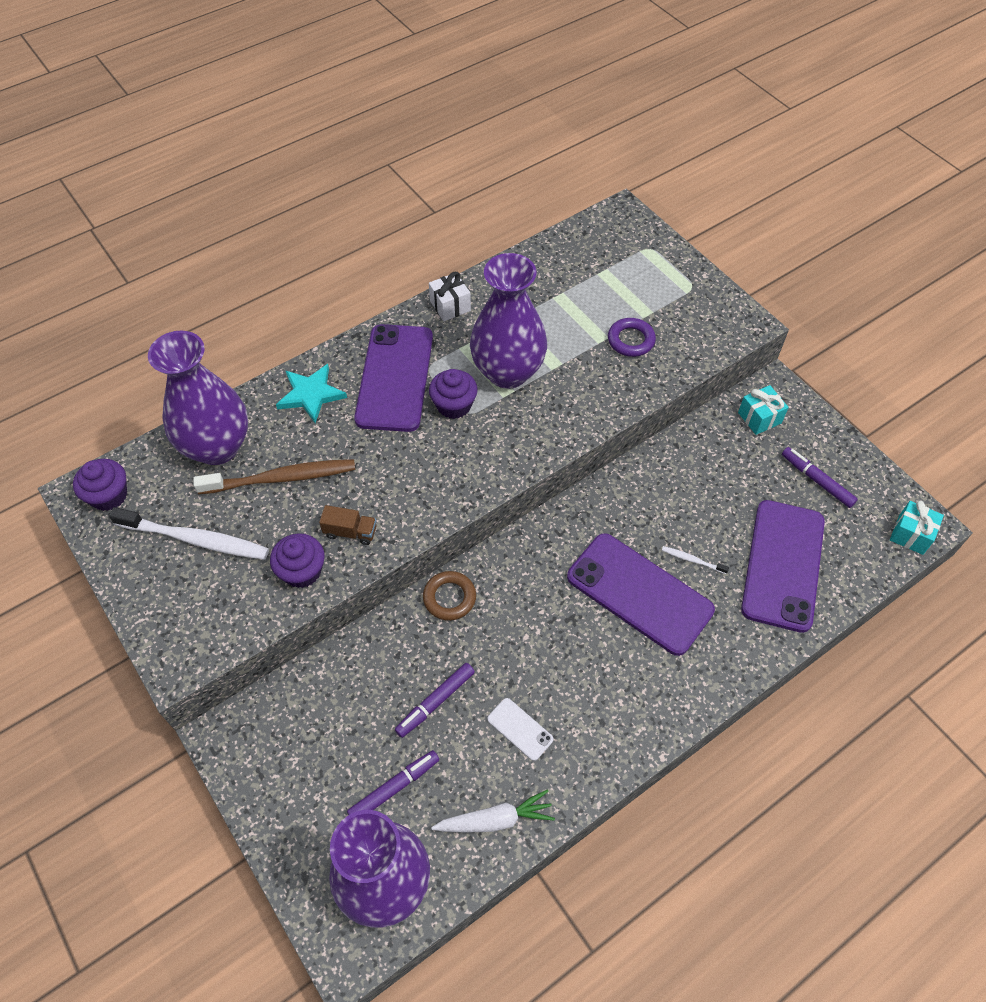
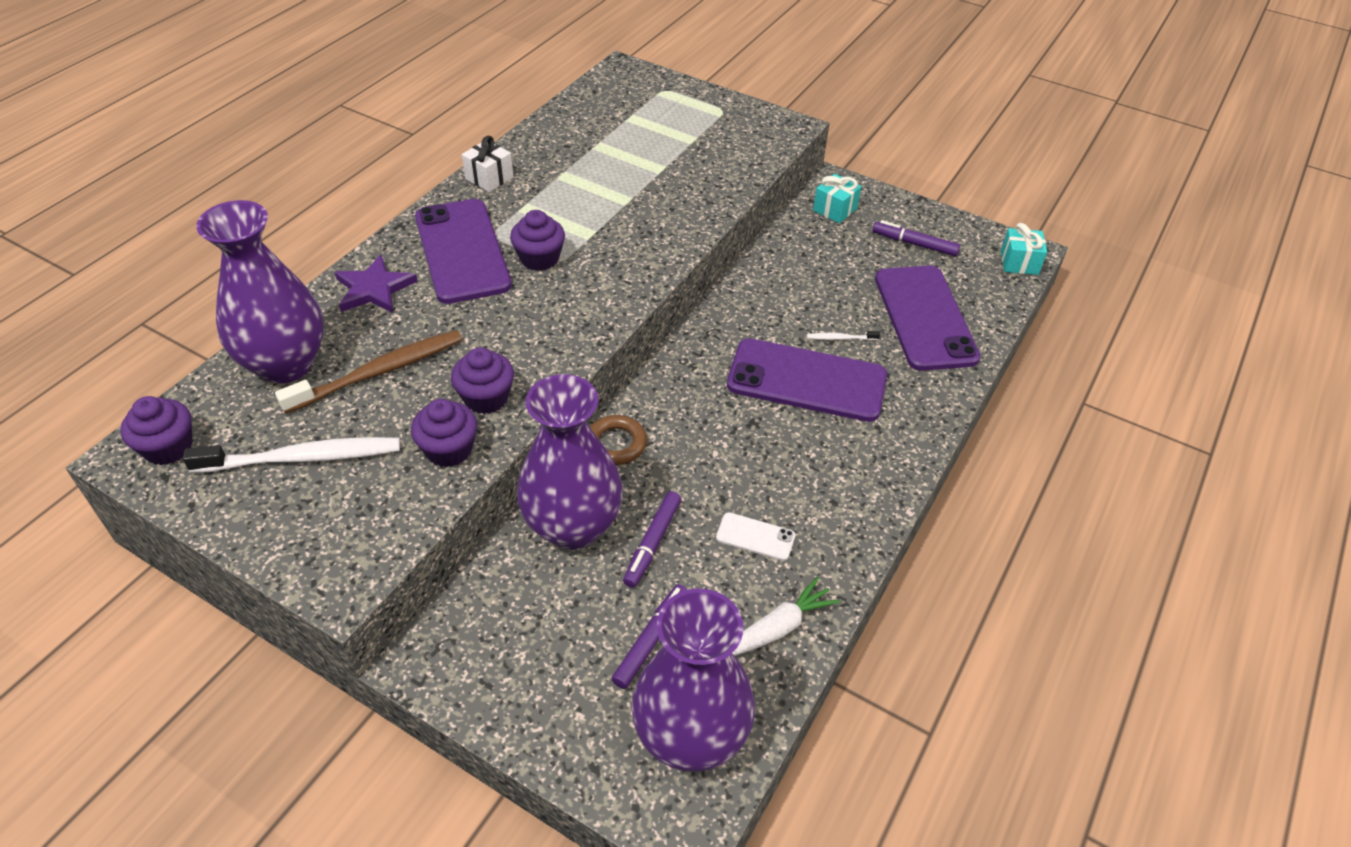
camera: 25 degrees left, 10 degrees down
turquoise star [276,364,347,423] -> purple star [334,255,418,313]
brown truck [319,505,376,545] -> purple cupcake [451,347,514,414]
purple vase [470,253,547,389] -> purple vase moved to [517,374,623,550]
purple ring [608,318,656,357] -> none

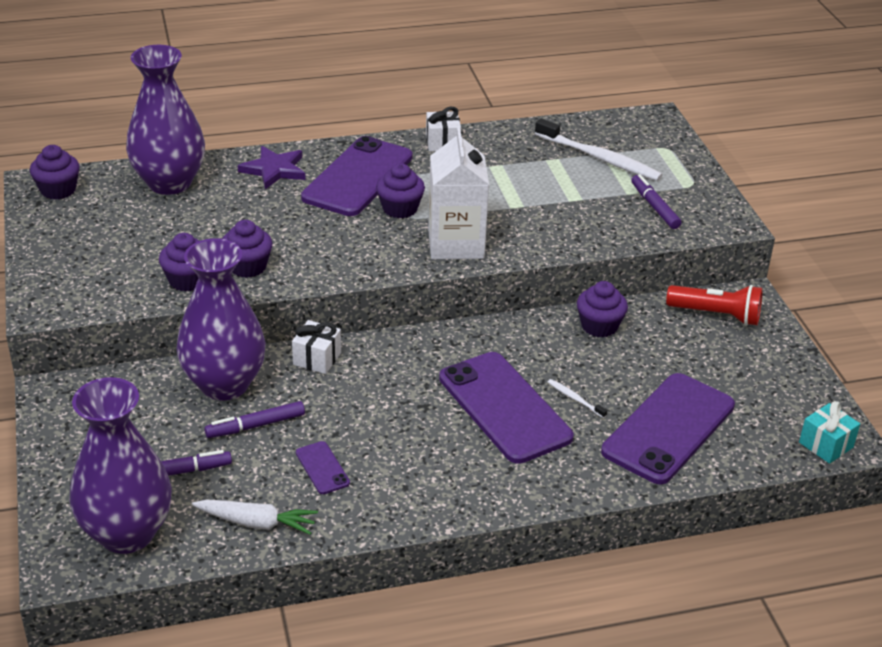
camera: 45 degrees right, 10 degrees down
white toothbrush [183,437,400,473] -> white toothbrush moved to [535,118,663,181]
brown toothbrush [275,330,462,414] -> none
brown ring [590,415,647,465] -> white gift [292,320,341,374]
white phone [716,512,795,561] -> purple phone [296,441,350,494]
turquoise gift [813,174,861,223] -> red flashlight [666,285,763,326]
purple marker [872,220,960,256] -> purple marker moved to [631,174,681,229]
none -> white carton [428,127,489,259]
none -> purple cupcake [577,281,628,337]

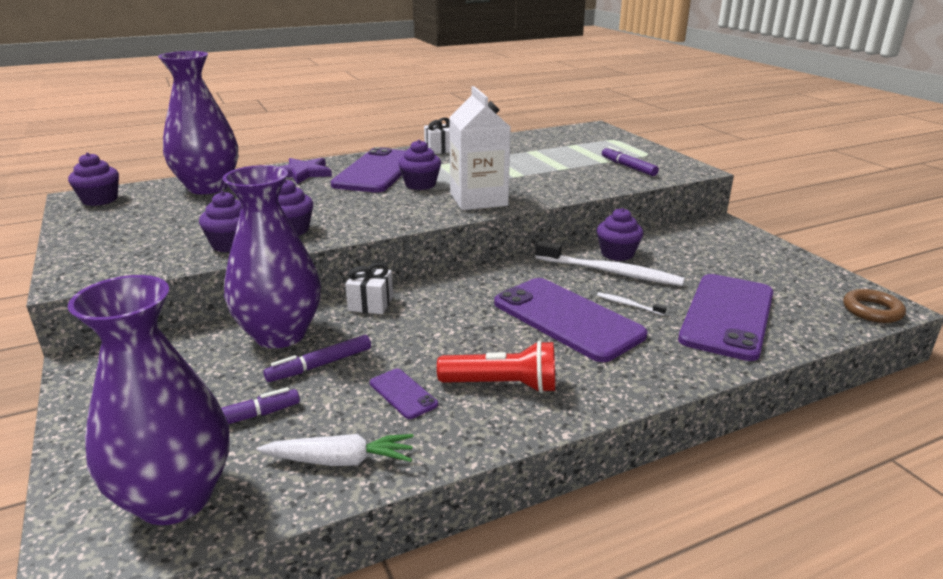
camera: 10 degrees left, 10 degrees down
white toothbrush [535,118,663,181] -> white toothbrush moved to [535,241,685,286]
red flashlight [666,285,763,326] -> red flashlight moved to [437,341,555,393]
turquoise gift [799,401,860,464] -> brown ring [843,289,906,323]

